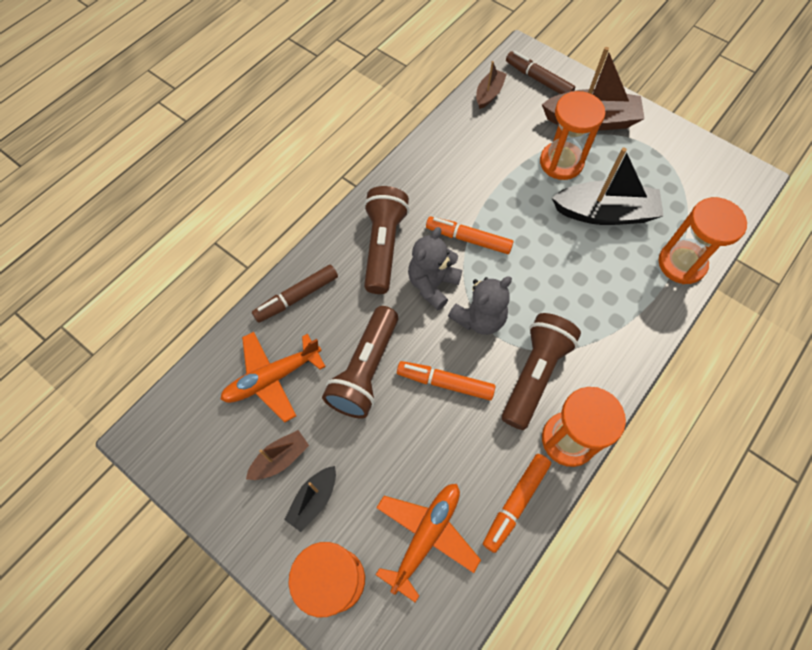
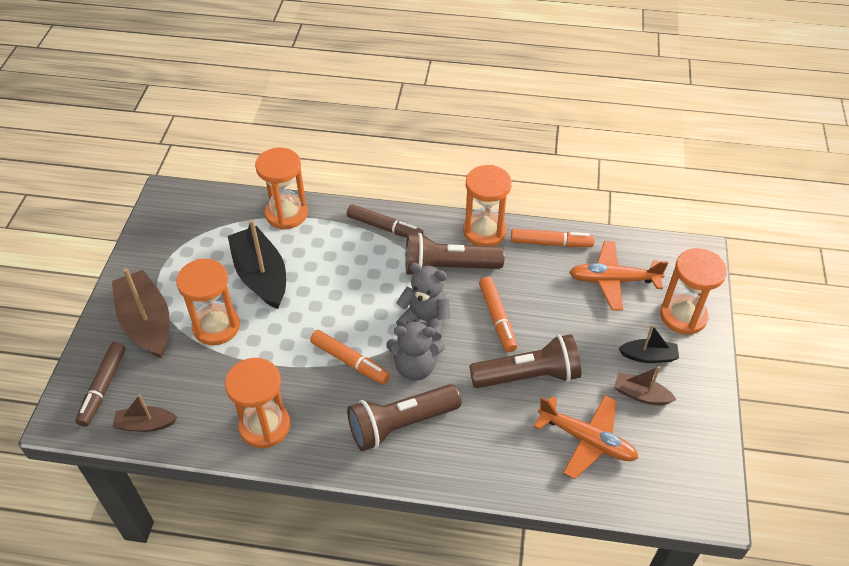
camera: 120 degrees left, 15 degrees down
brown marker [252,265,338,323] -> brown marker moved to [347,204,424,238]
orange marker [426,217,513,254] -> orange marker turned 45 degrees counterclockwise [310,330,390,384]
none -> orange hourglass [225,358,290,448]

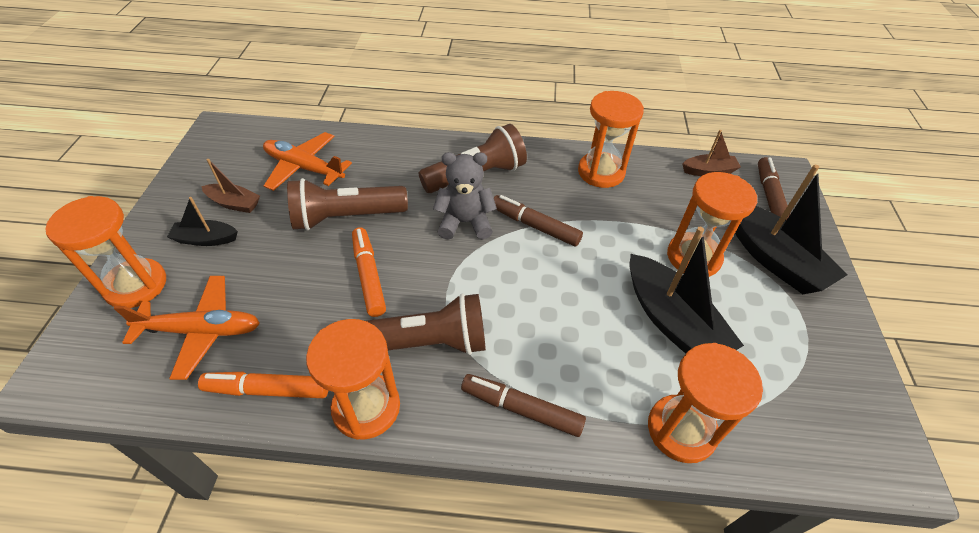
camera: 175 degrees right, 0 degrees up
brown boat [112,268,170,359] -> black boat [735,165,847,294]
orange marker [310,330,390,384] -> brown marker [494,195,583,247]
grey teddy bear [396,263,450,341] -> none

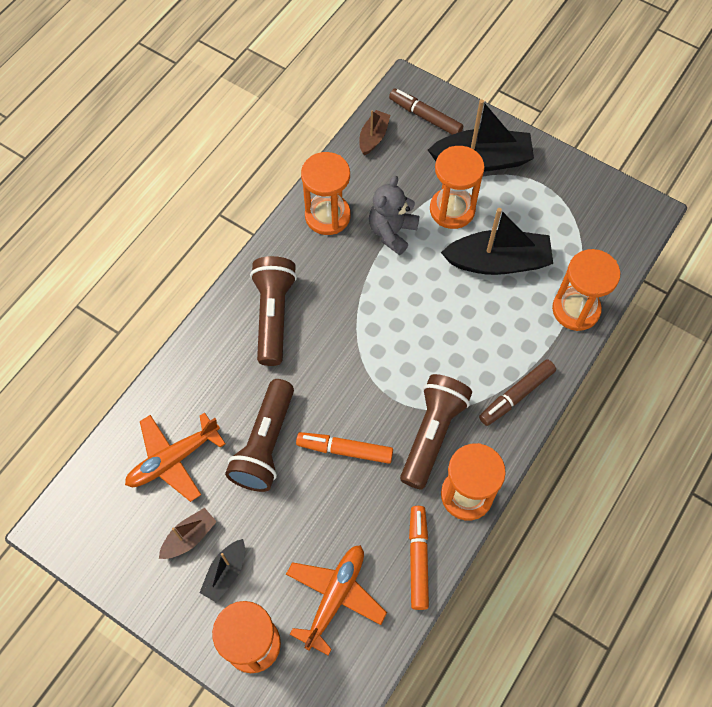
camera: 60 degrees left, 15 degrees up
orange marker [198,372,329,398] -> orange marker turned 150 degrees clockwise [409,506,429,610]
grey teddy bear [433,152,497,240] -> grey teddy bear moved to [369,175,419,255]
brown marker [494,195,583,247] -> none

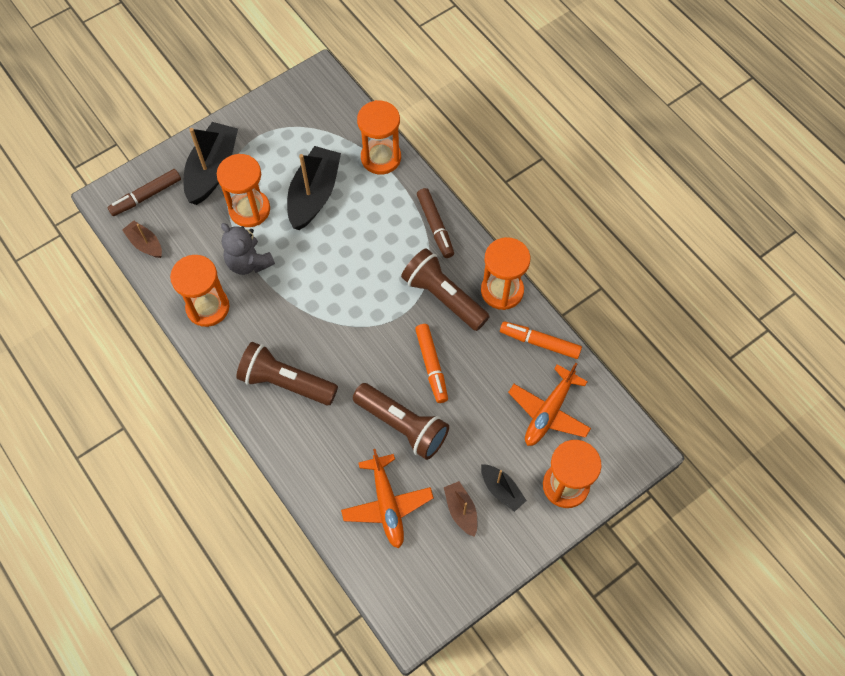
camera: 70 degrees left, 0 degrees up
orange plane [286,545,387,656] -> orange plane turned 105 degrees counterclockwise [508,363,591,446]
orange marker [296,432,393,464] -> orange marker turned 45 degrees counterclockwise [415,324,448,403]

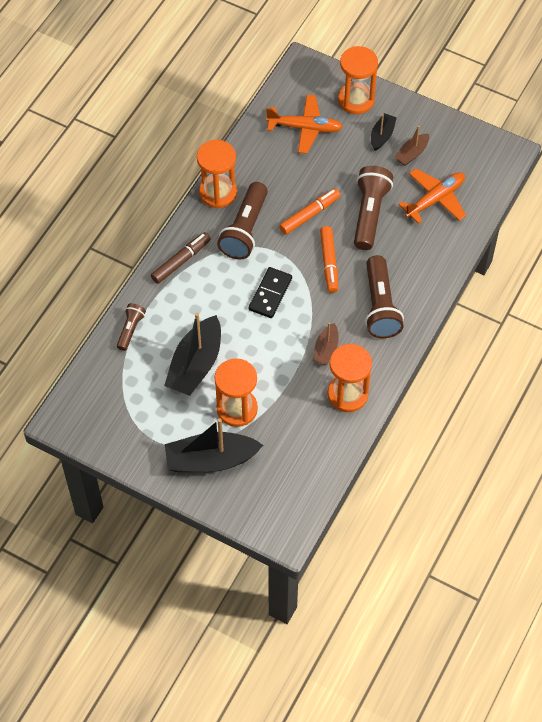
camera: 115 degrees left, 5 degrees down
brown marker [107,169,181,216] -> none
brown boat [122,220,162,258] -> brown boat moved to [313,322,339,365]
grey teddy bear [221,223,275,275] -> none
black boat [287,146,341,230] -> black boat turned 60 degrees counterclockwise [164,313,221,396]
orange hourglass [357,100,401,174] -> brown flashlight [117,303,146,351]
orange marker [500,321,582,359] -> orange marker moved to [320,226,338,293]
none -> black domino [249,267,292,318]

